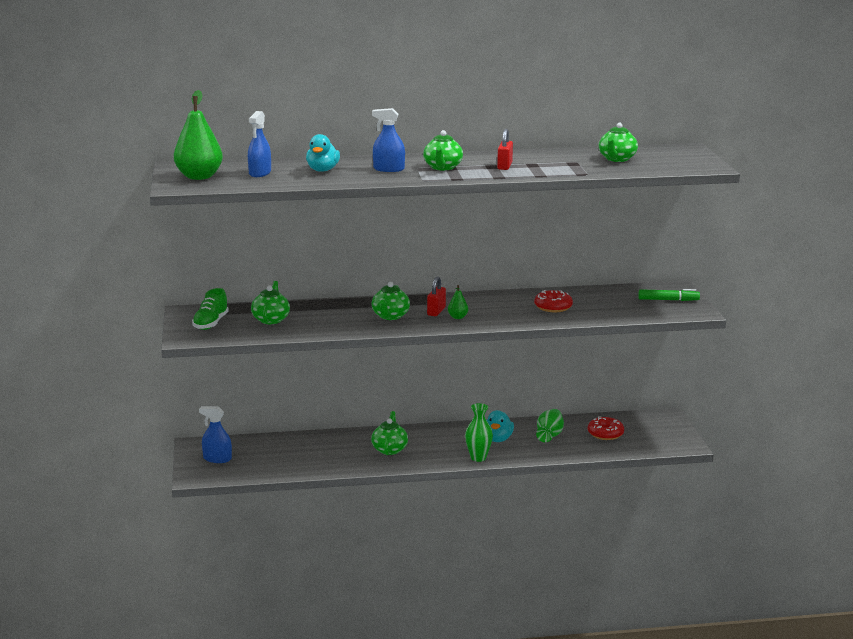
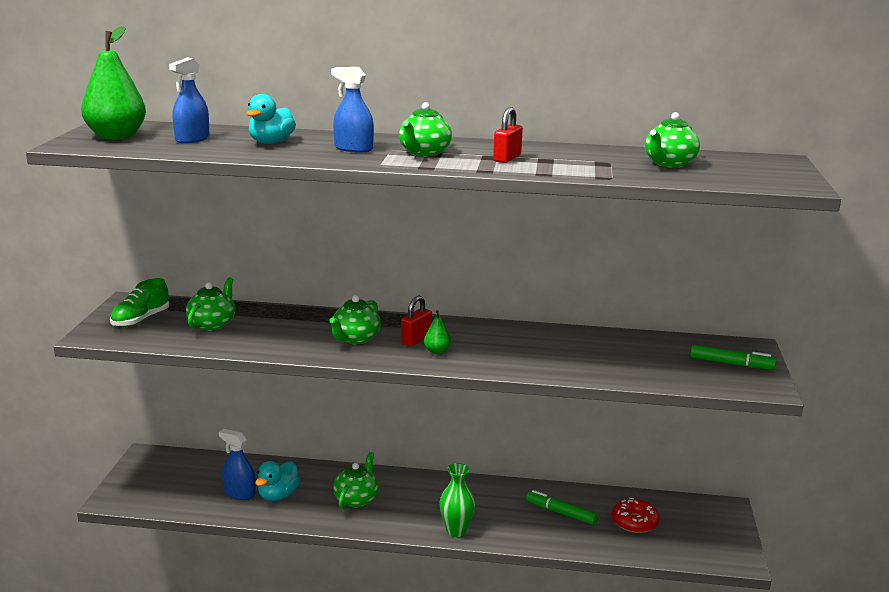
camera: 15 degrees right, 0 degrees up
blue spray bottle [199,406,232,463] -> blue spray bottle moved to [219,429,256,500]
turquoise duck [487,410,514,442] -> turquoise duck moved to [255,461,300,501]
red donut [534,290,573,312] -> none
green vase [536,409,564,442] -> green marker [526,490,598,525]

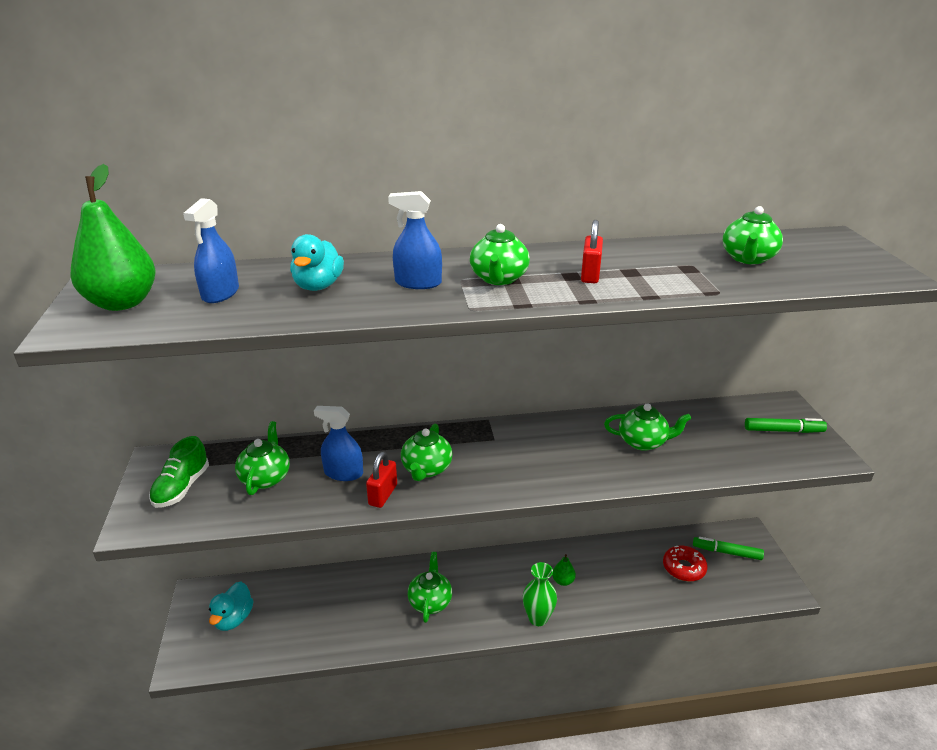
camera: 15 degrees left, 10 degrees up
blue spray bottle [219,429,256,500] -> blue spray bottle moved to [314,406,363,481]
turquoise duck [255,461,300,501] -> turquoise duck moved to [209,581,253,631]
red padlock [401,296,432,346] -> red padlock moved to [366,452,397,508]
green pear [424,310,451,354] -> green pear moved to [552,554,576,586]
green marker [526,490,598,525] -> green marker moved to [693,537,764,560]
none -> green teapot [604,403,691,451]

